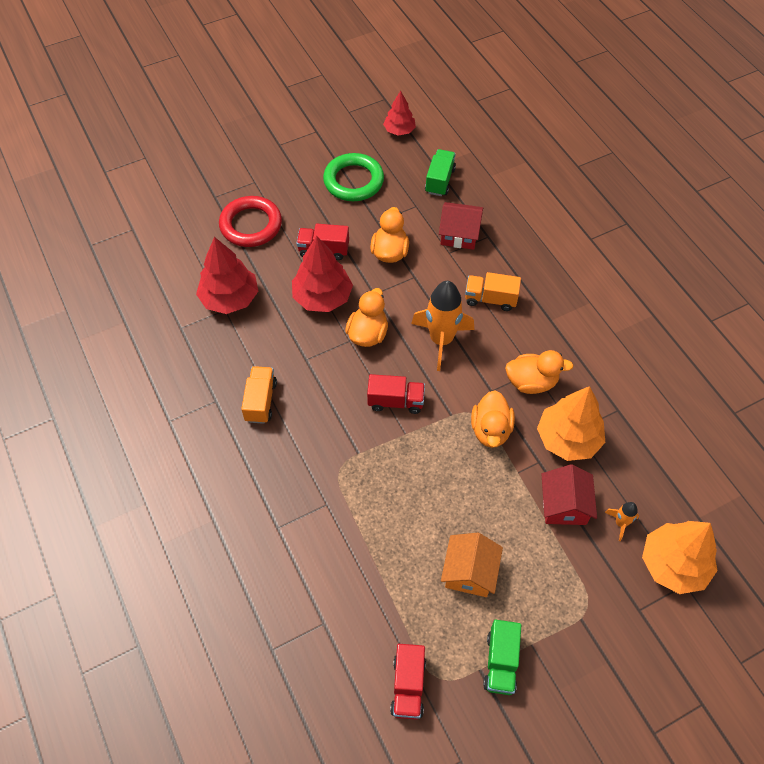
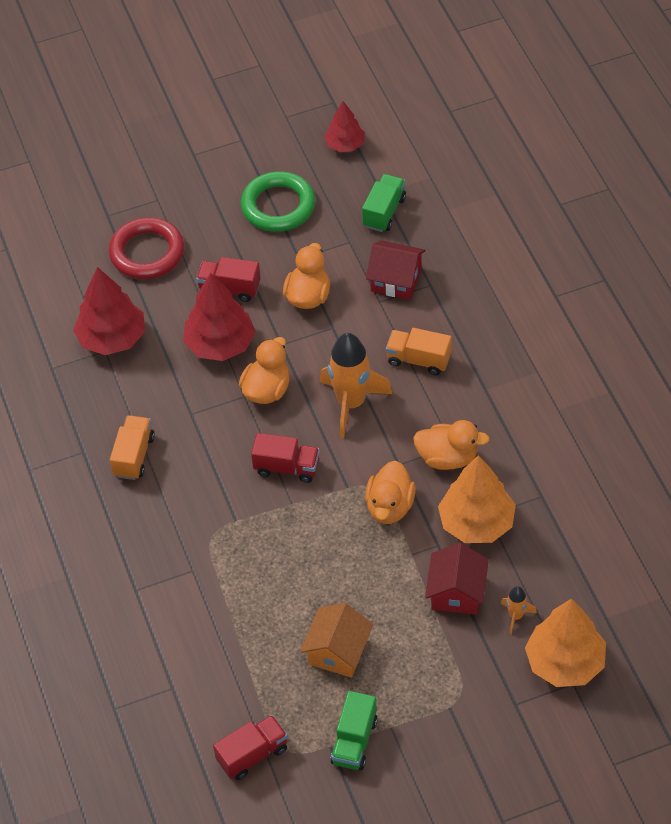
camera: 10 degrees right, 5 degrees down
red truck [390,644,426,720] -> red truck turned 135 degrees counterclockwise [213,715,288,780]

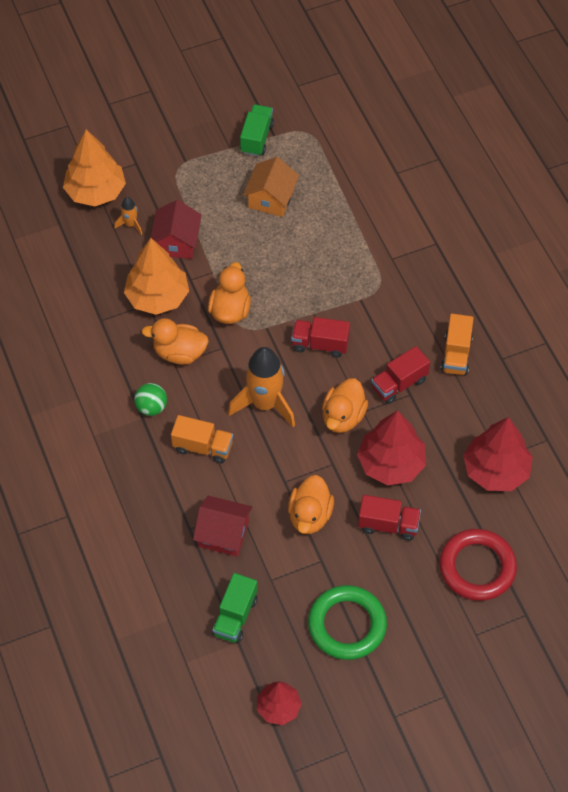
camera: 175 degrees right, 5 degrees up
red truck [213,715,288,780] -> red truck moved to [371,346,430,404]
none -> green ball [134,383,167,416]

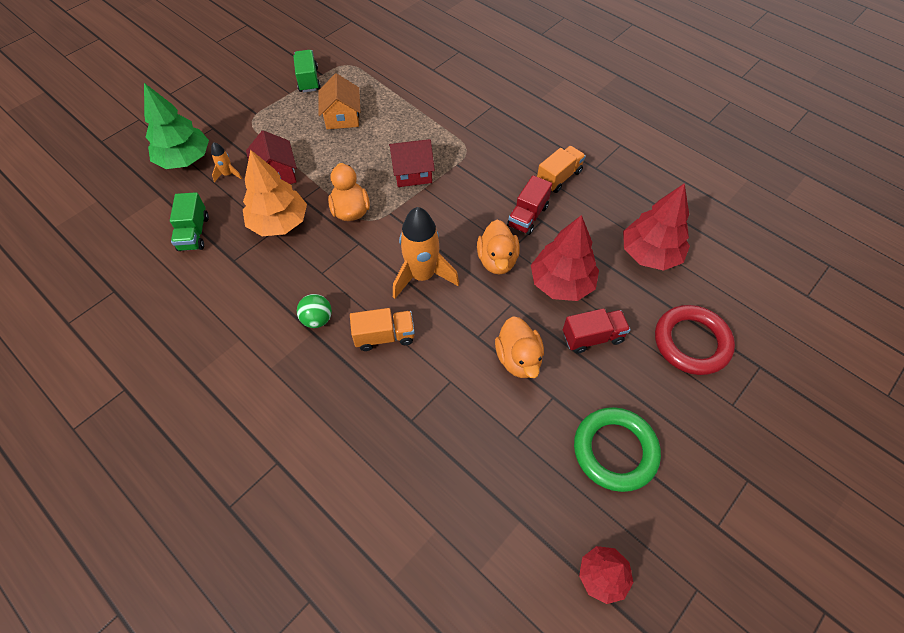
camera: 25 degrees left, 0 degrees up
orange tree [63,129,126,206] -> green tree [144,83,209,169]
orange duck [142,318,209,365] -> none
red house [193,496,253,557] -> red house moved to [389,139,435,187]
green truck [212,573,258,643] -> green truck moved to [170,192,209,251]
red truck [291,317,350,358] -> none
orange truck [440,314,474,376] -> orange truck turned 120 degrees counterclockwise [537,146,586,193]

